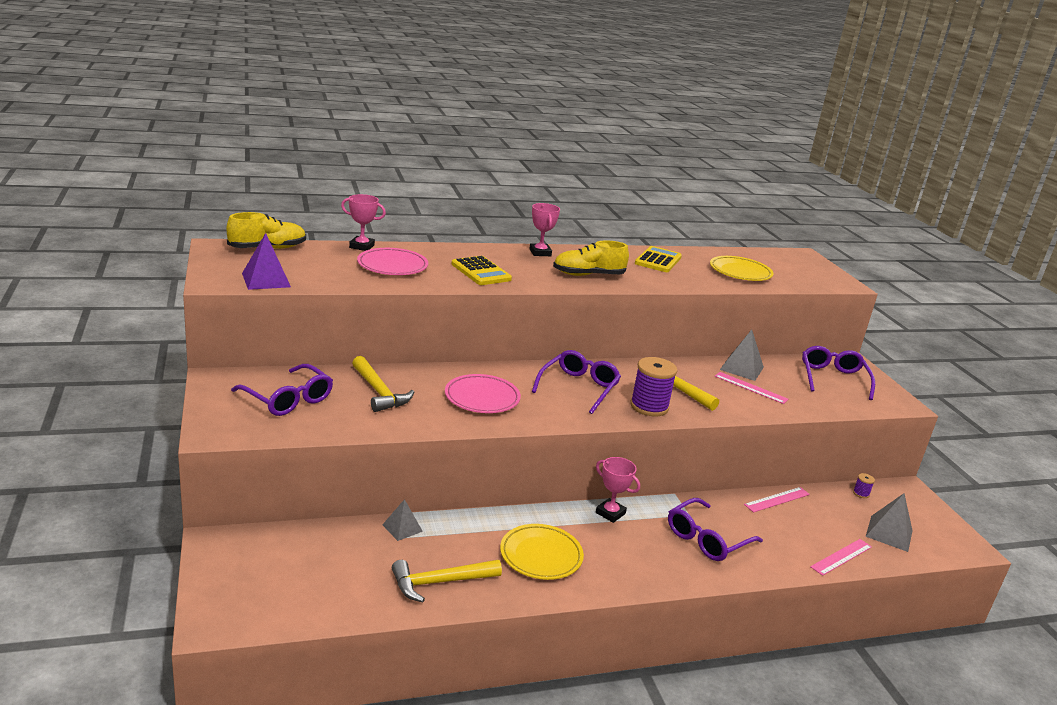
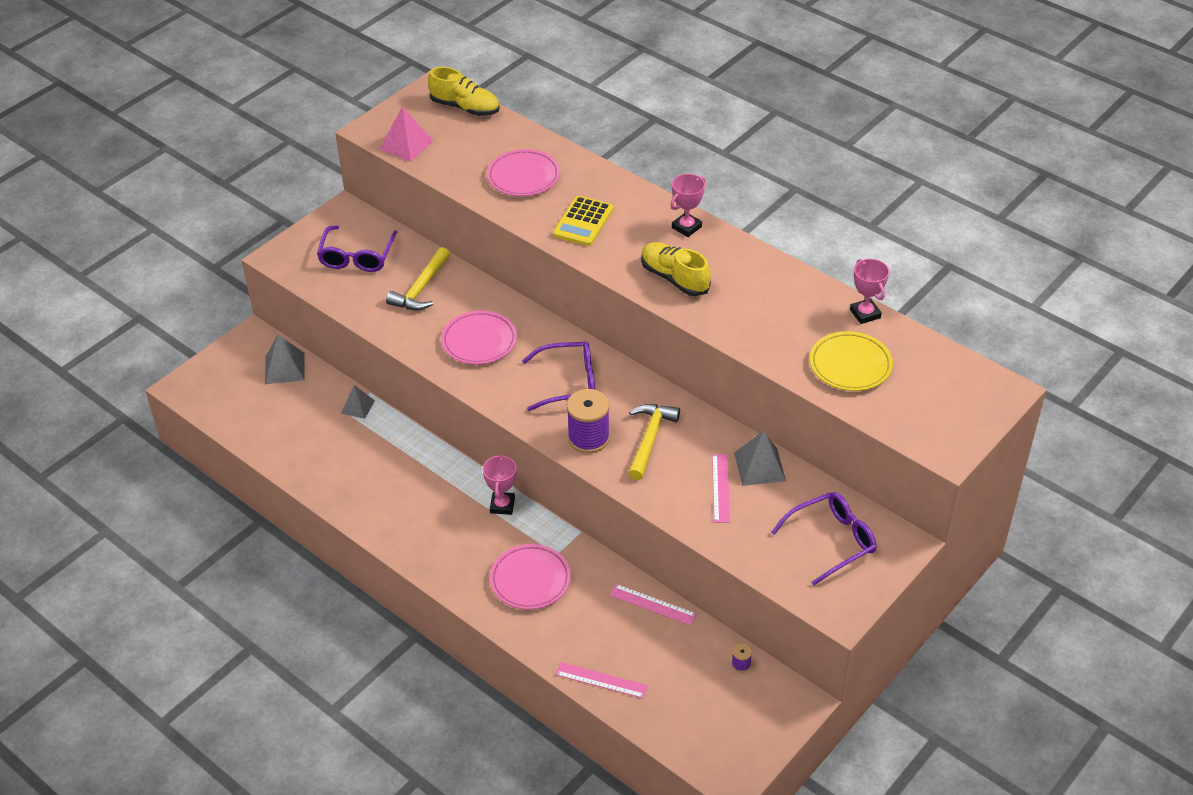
camera: 60 degrees right, 20 degrees up
purple pyramid [242,233,291,290] -> pink pyramid [380,107,434,162]
pink trophy [341,194,386,251] -> pink trophy moved to [850,259,889,324]
yellow hammer [392,560,502,602] -> none
yellow plate [500,524,584,580] -> none
yellow calculator [635,246,682,272] -> none
purple glasses [668,498,763,561] -> pink plate [490,544,571,610]
grey pyramid [865,493,913,552] -> grey pyramid moved to [265,335,305,384]

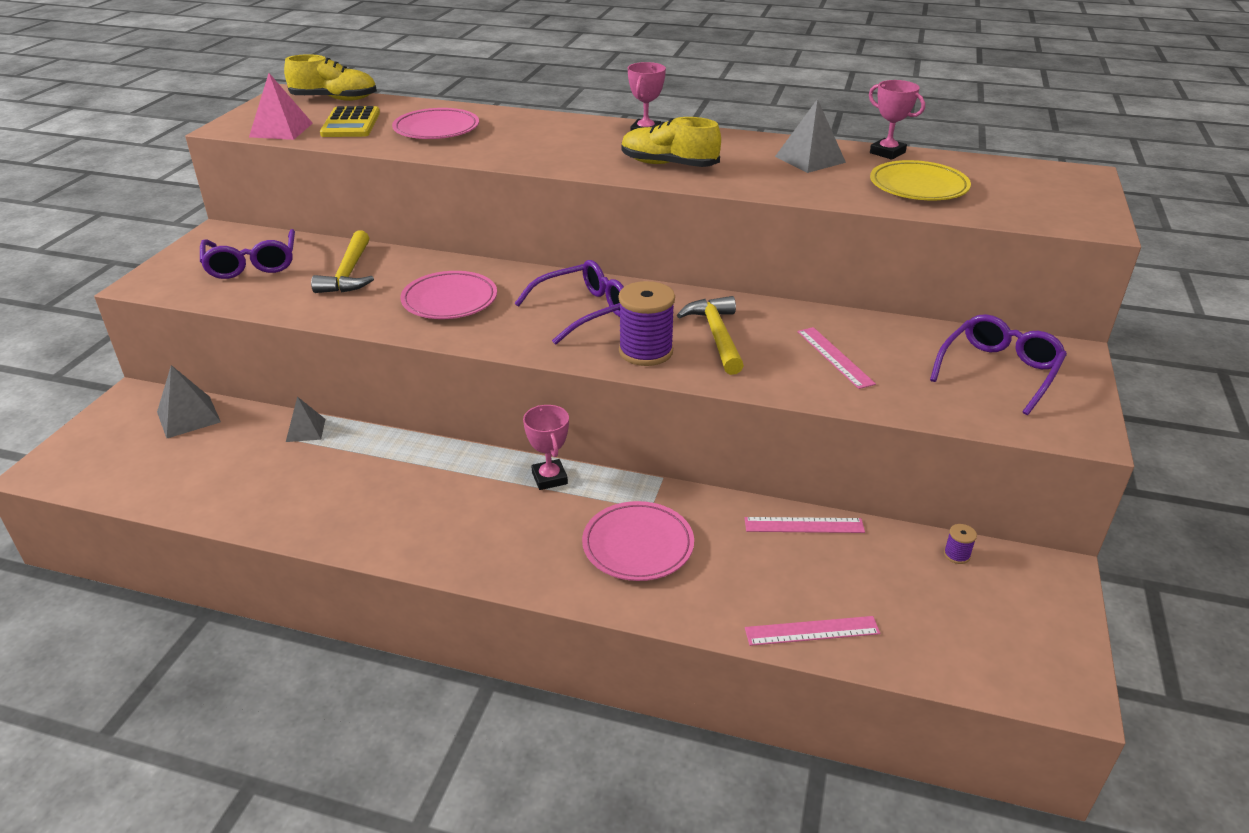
camera: 25 degrees left, 10 degrees down
yellow calculator [553,196,613,246] -> yellow calculator moved to [320,106,380,137]
grey pyramid [734,431,786,486] -> grey pyramid moved to [775,99,846,173]

